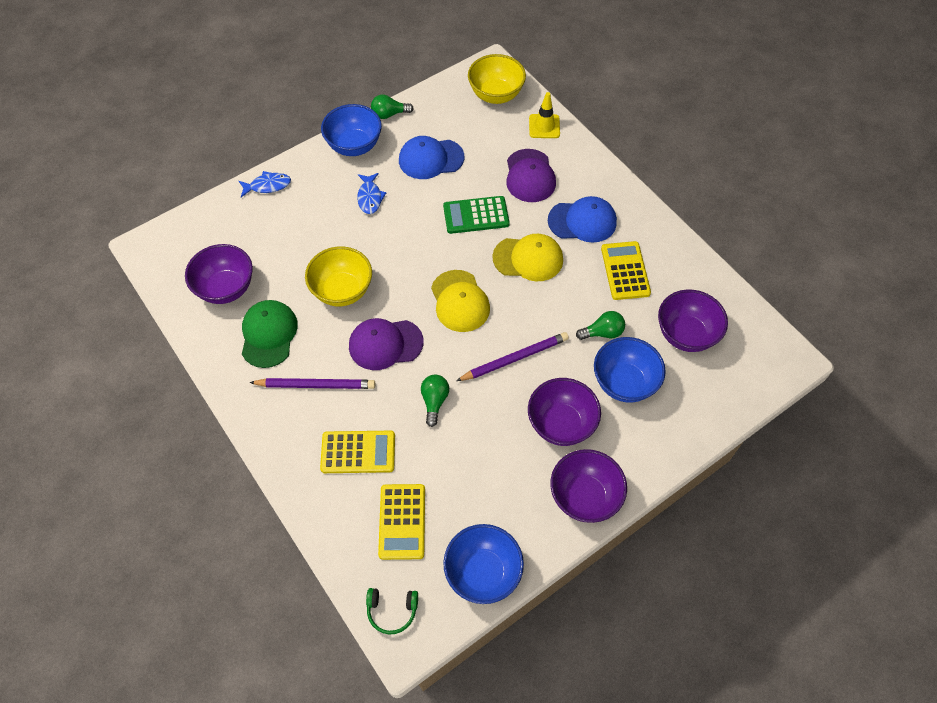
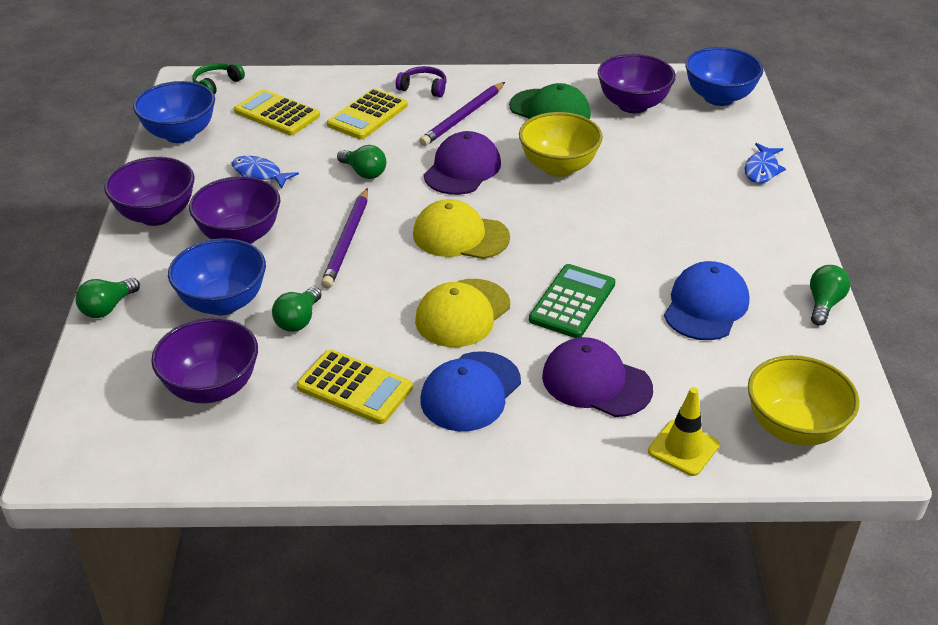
camera: 125 degrees right, 20 degrees down
blue bowl [321,104,382,156] -> blue bowl moved to [685,47,763,106]
blue fish [357,173,386,214] -> blue fish moved to [232,156,299,189]
none -> green light bulb [75,278,140,318]
none -> purple headphones [396,66,447,97]

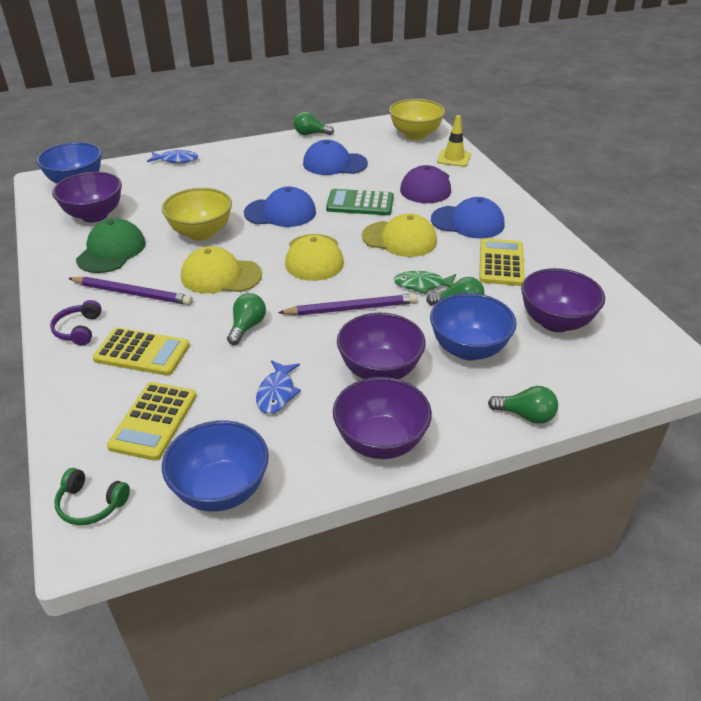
camera: 110 degrees left, 0 degrees up
purple cap [424,131,501,195] -> yellow cap [181,246,262,294]
none -> blue cap [244,186,316,227]
none -> green fish [394,271,456,294]

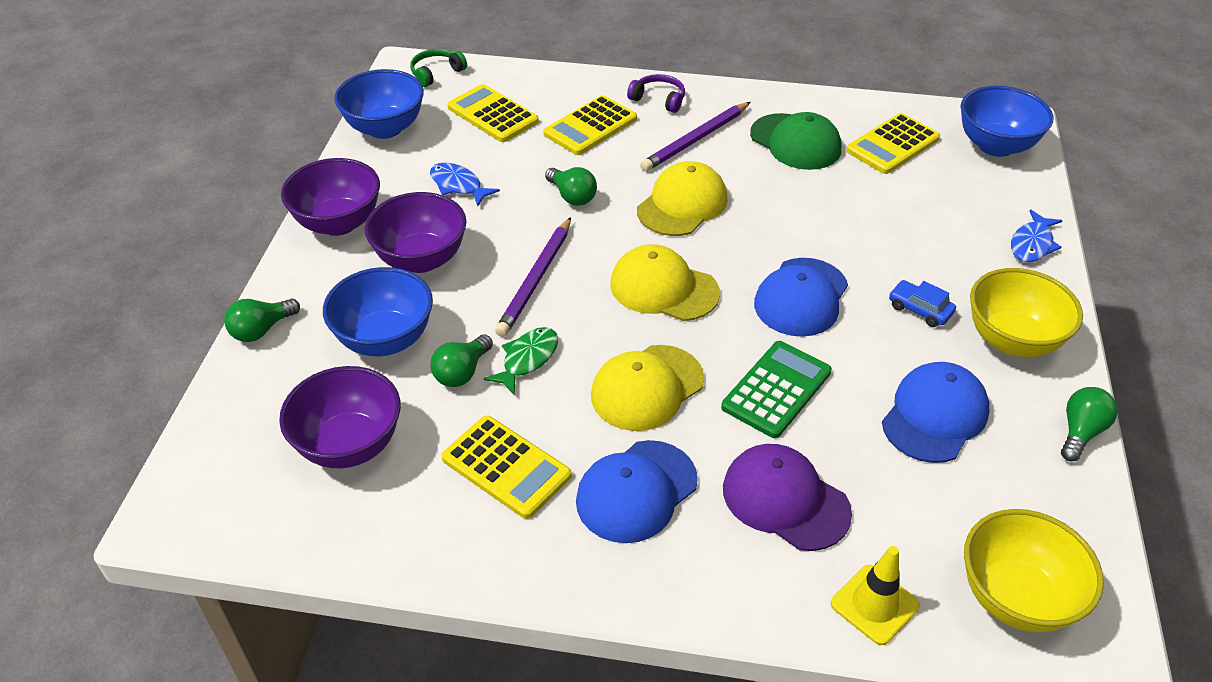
camera: 120 degrees right, 5 degrees up
purple bowl [52,172,122,222] -> yellow calculator [846,113,940,174]
yellow bowl [162,188,232,241] -> yellow bowl moved to [970,268,1083,357]
none -> blue car [889,280,956,327]

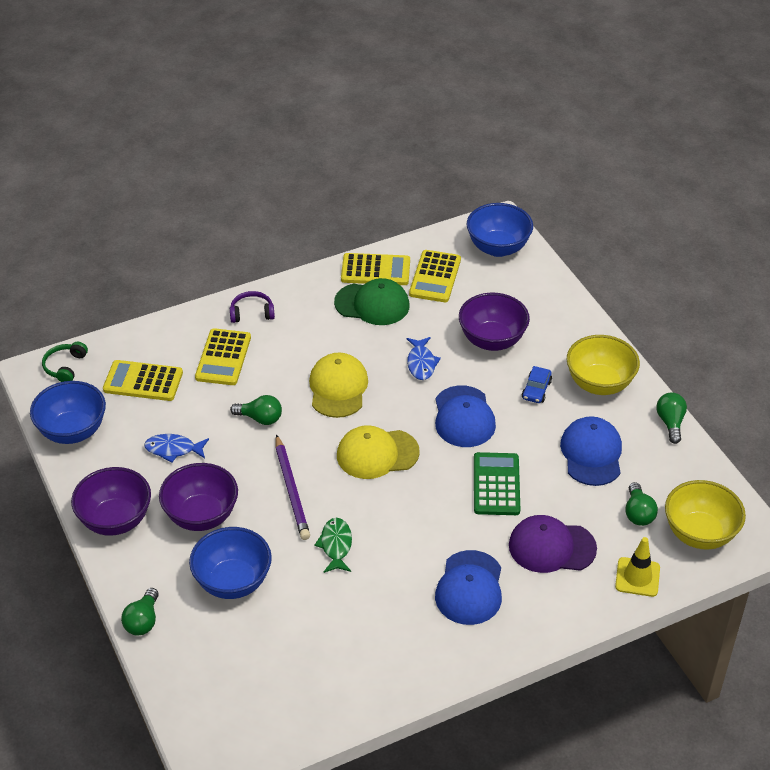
camera: 35 degrees left, 0 degrees up
purple bowl [279,366,401,468] -> purple bowl moved to [459,293,530,351]
green light bulb [430,334,493,387] -> green light bulb moved to [625,482,658,526]
yellow calculator [441,415,572,519] -> yellow calculator moved to [341,253,410,285]
yellow cap [591,345,704,431] -> none
purple pencil [640,102,750,171] -> none
blue car [889,280,956,327] -> blue car turned 75 degrees counterclockwise [522,366,552,403]
blue fish [1011,209,1063,262] -> blue fish moved to [407,337,441,380]

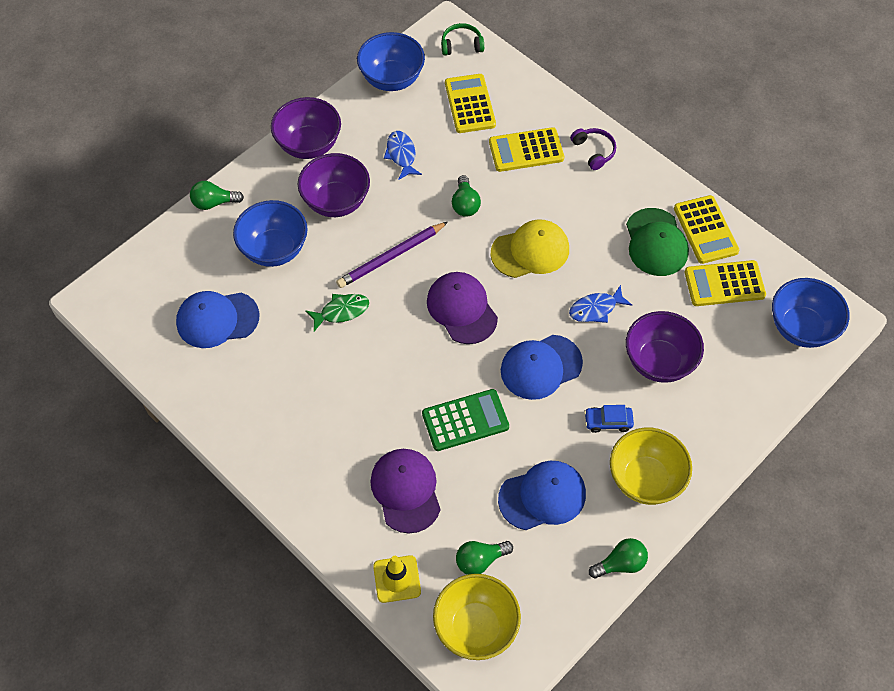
camera: 70 degrees right, 15 degrees up
yellow cap [337,425,420,479] -> purple cap [427,272,498,344]
blue cap [435,550,502,625] -> blue cap moved to [176,291,260,348]

